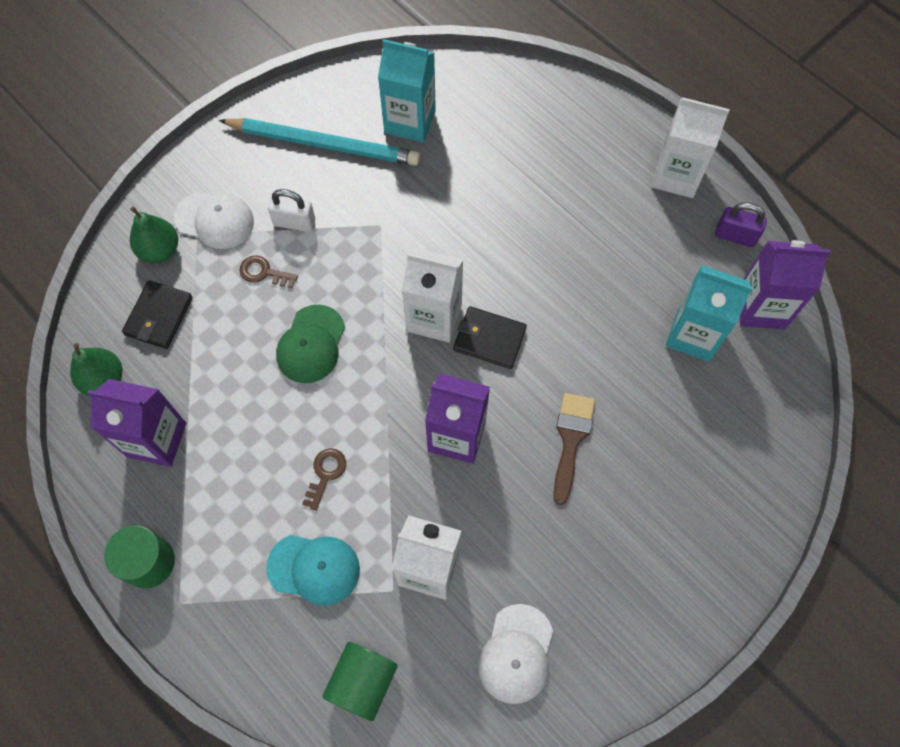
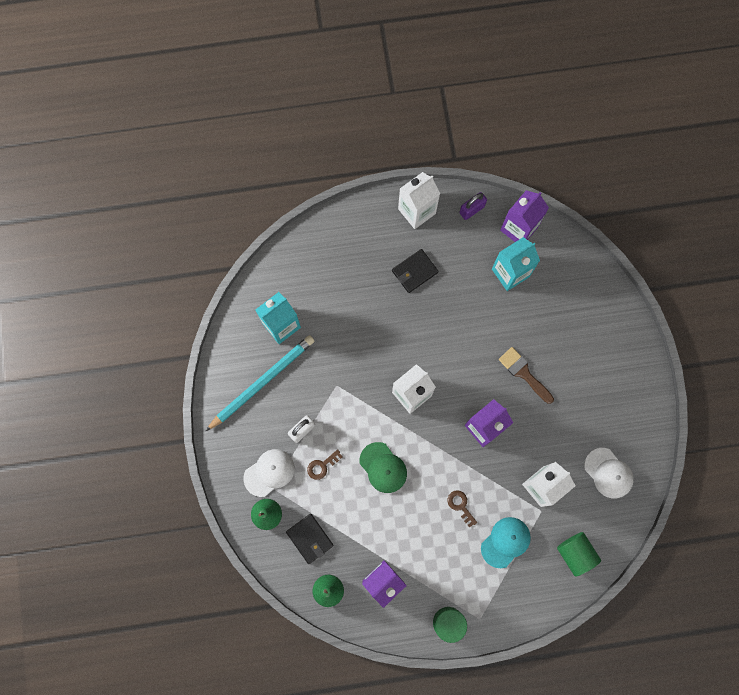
camera: 55 degrees left, 10 degrees up
black wallet [453,306,527,369] -> black wallet moved to [392,249,439,293]

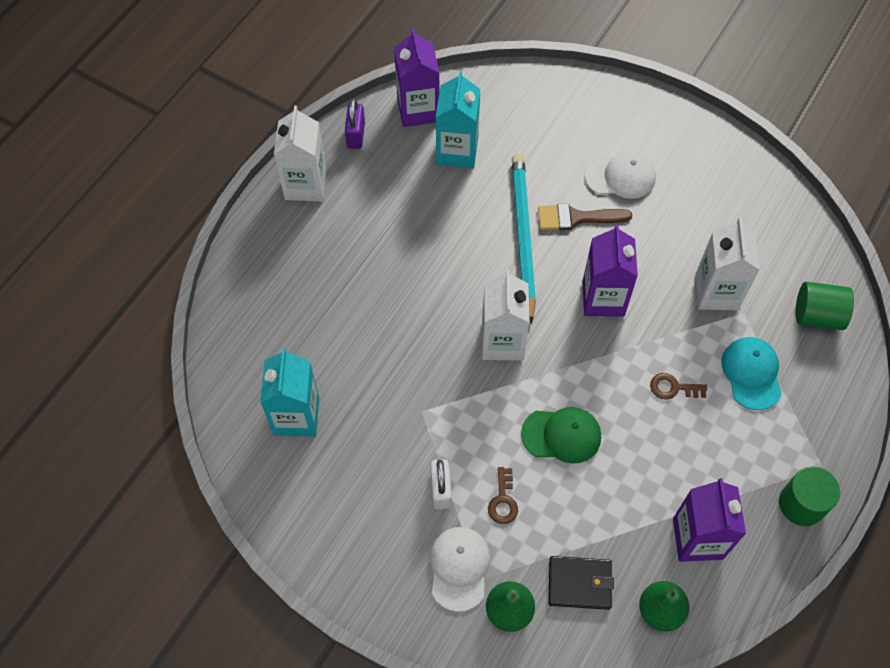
camera: 50 degrees left, 15 degrees down
turquoise pencil [206,335,314,431] -> turquoise pencil moved to [512,154,536,324]
black wallet [392,249,439,293] -> none
white cap [584,448,634,499] -> white cap moved to [584,151,656,199]

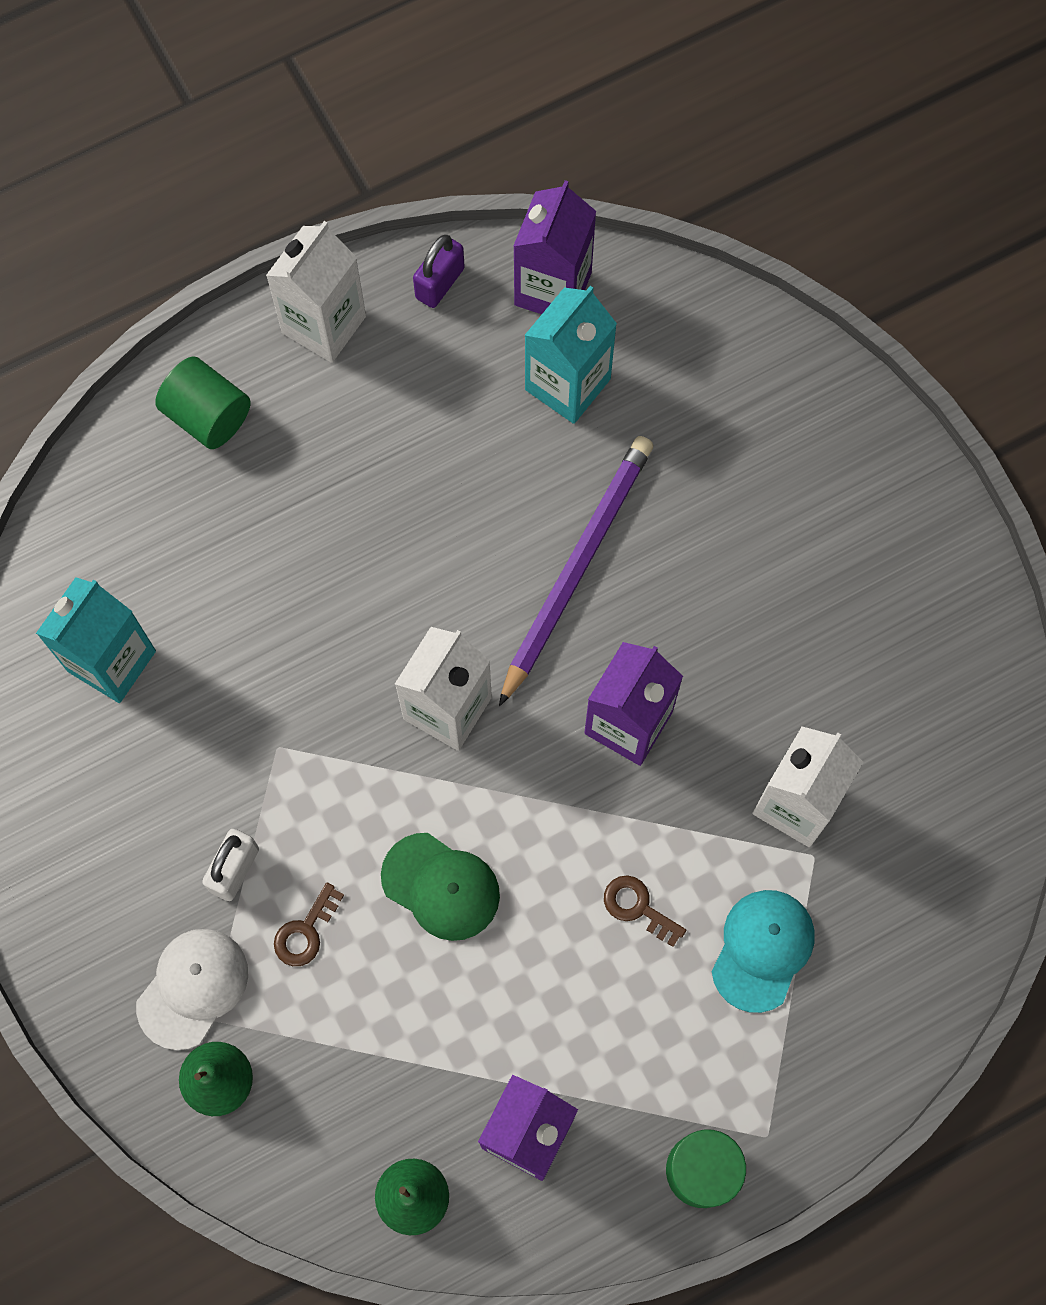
camera: 30 degrees right, 10 degrees up
turquoise pencil [512,154,536,324] -> purple pencil [499,436,653,706]
brown brush [538,204,632,230] -> none
black wallet [548,556,614,610] -> none
white cap [584,151,656,199] -> none
green cylinder [795,282,854,330] -> green cylinder moved to [155,357,251,449]

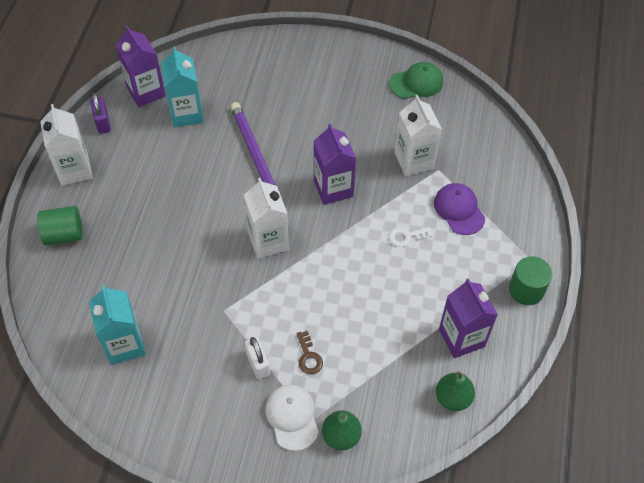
camera: 50 degrees left, 15 degrees down
green cap [381,833,500,941] -> green cap moved to [389,62,443,99]
brown key [604,875,686,947] -> white key [389,227,433,247]
turquoise cap [711,890,814,1013] -> purple cap [434,183,485,235]

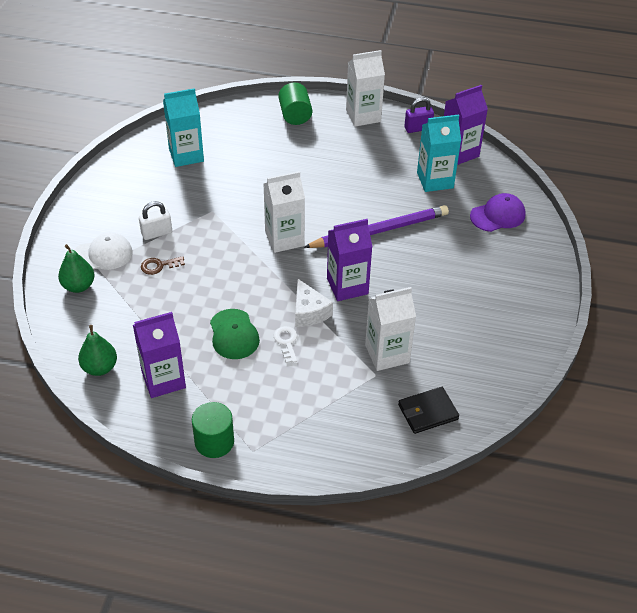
camera: 90 degrees right, 10 degrees down
green cap [389,62,443,99] -> green cap moved to [210,309,260,359]
purple cap [434,183,485,235] -> purple cap moved to [470,193,526,232]
none -> white cheese [295,279,333,327]
none -> black wallet [398,387,459,434]

